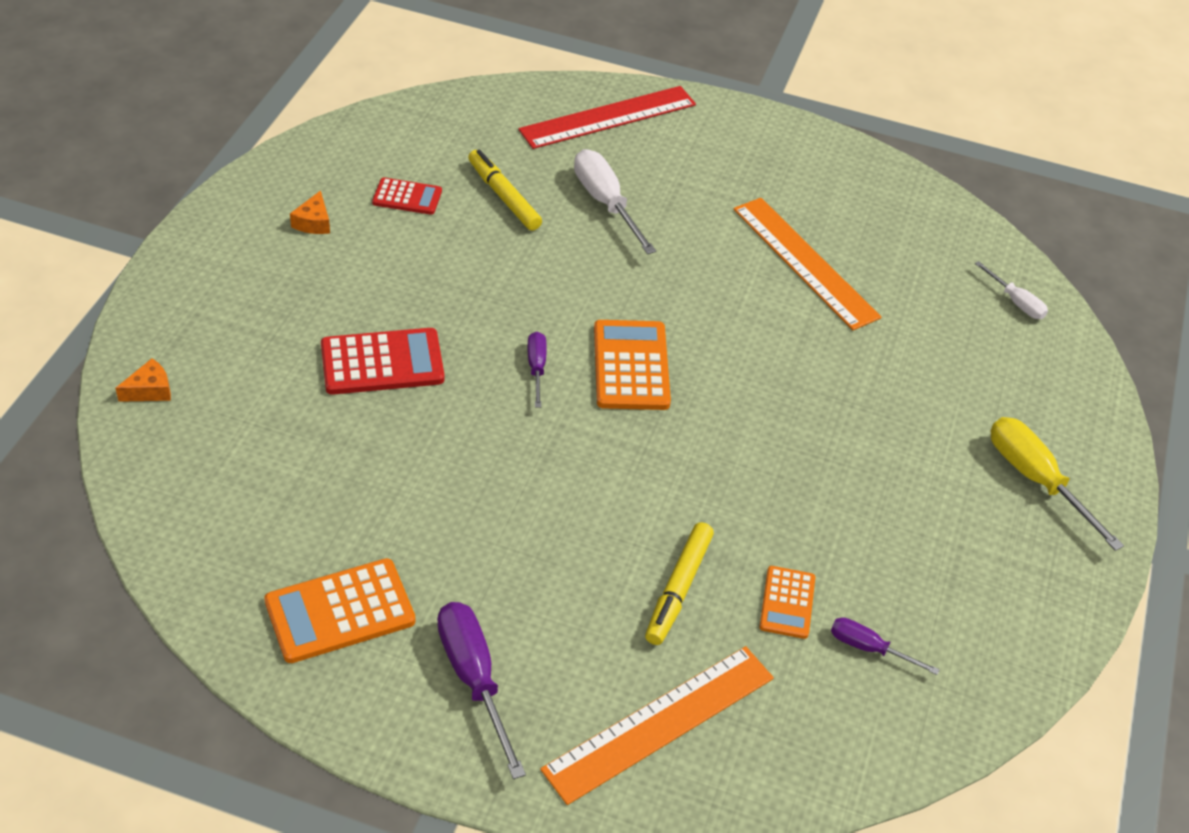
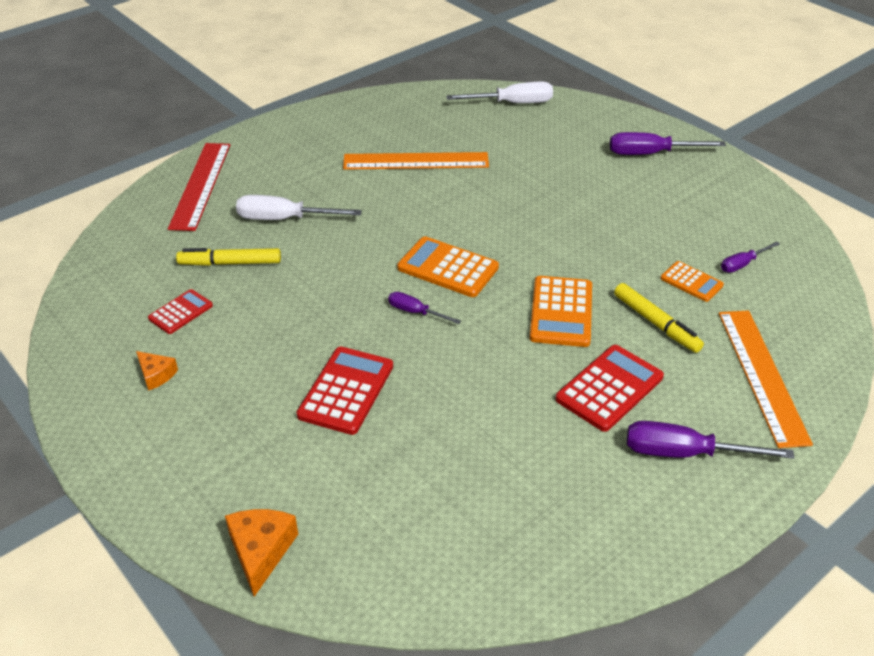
camera: 55 degrees left, 5 degrees down
orange cheese [115,358,171,402] -> orange cheese [225,509,298,597], size x1.59
orange calculator [264,558,415,663] -> orange calculator moved to [530,276,592,347]
white screwdriver [975,261,1048,319] -> white screwdriver [446,82,553,103], size x1.75
yellow screwdriver [991,417,1124,551] -> purple screwdriver [610,132,726,155]
none -> red calculator [555,345,664,432]

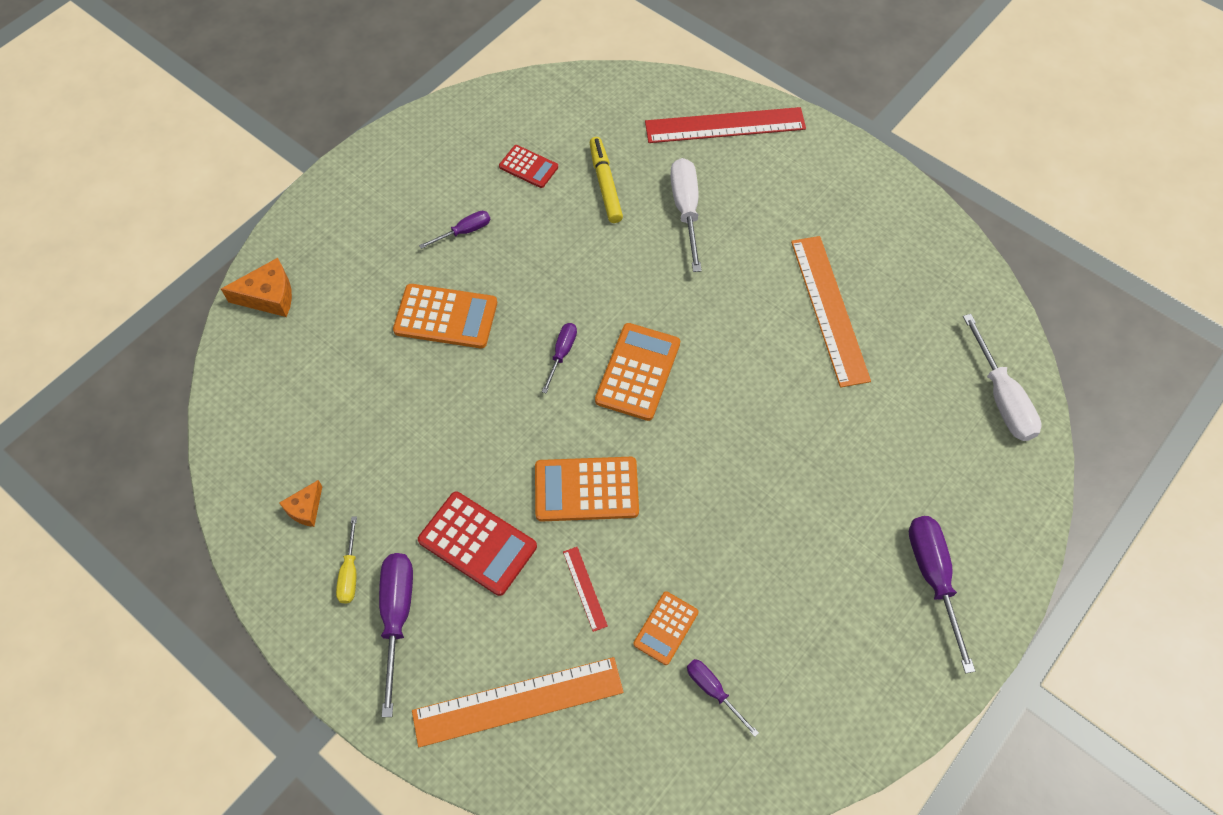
camera: 80 degrees right, 20 degrees up
orange cheese [136,351,178,391] -> orange cheese moved to [279,480,323,527]
red calculator [297,347,393,435] -> orange calculator [393,284,497,348]
yellow marker [614,283,704,353] -> red ruler [563,547,608,632]
none -> yellow screwdriver [336,517,357,604]
none -> purple screwdriver [419,211,490,249]

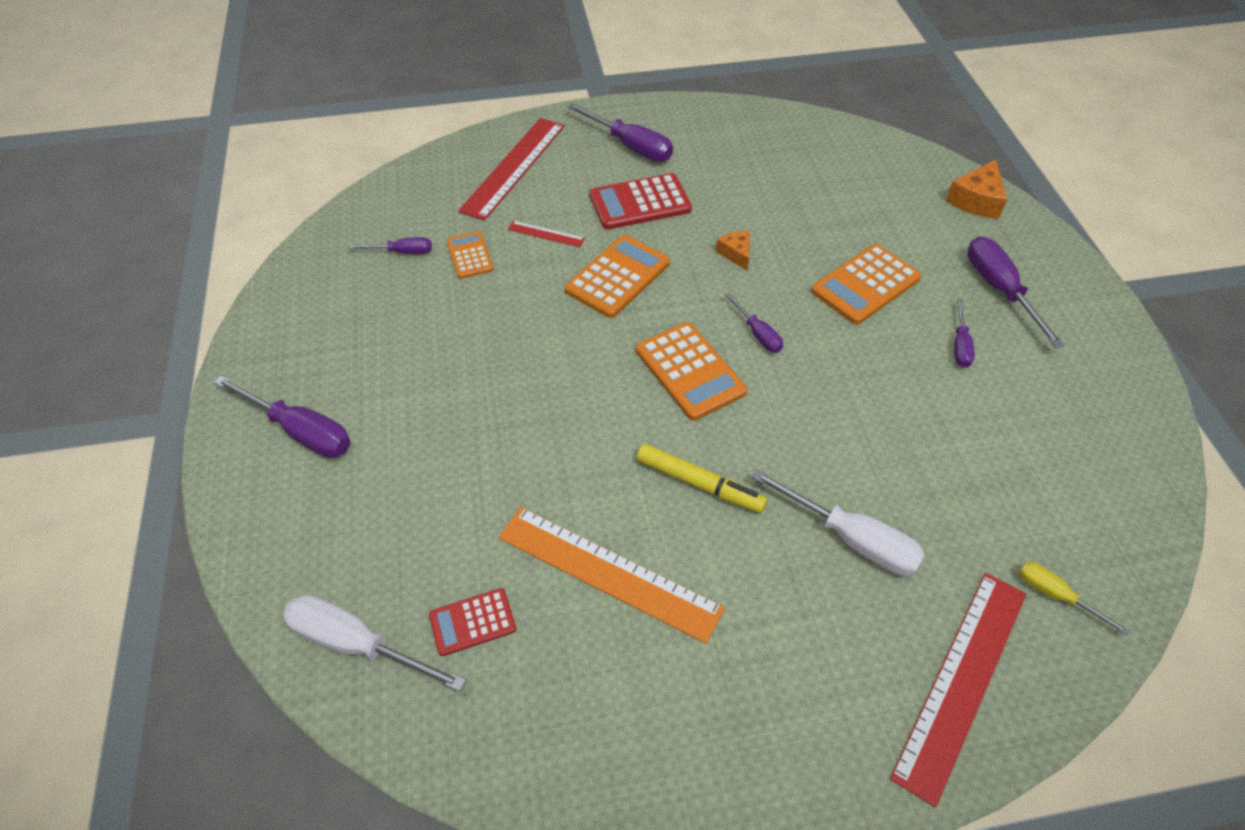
camera: 130 degrees right, 10 degrees down
orange cheese [279,480,323,527] -> orange cheese moved to [716,231,750,271]
yellow screwdriver [336,517,357,604] -> yellow screwdriver moved to [1019,562,1130,635]
orange ruler [412,657,623,747] -> red ruler [458,118,565,221]
red calculator [499,145,558,188] -> red calculator moved to [429,588,516,656]
yellow marker [589,137,623,223] -> yellow marker moved to [637,444,767,513]
none -> purple screwdriver [967,237,1065,348]

